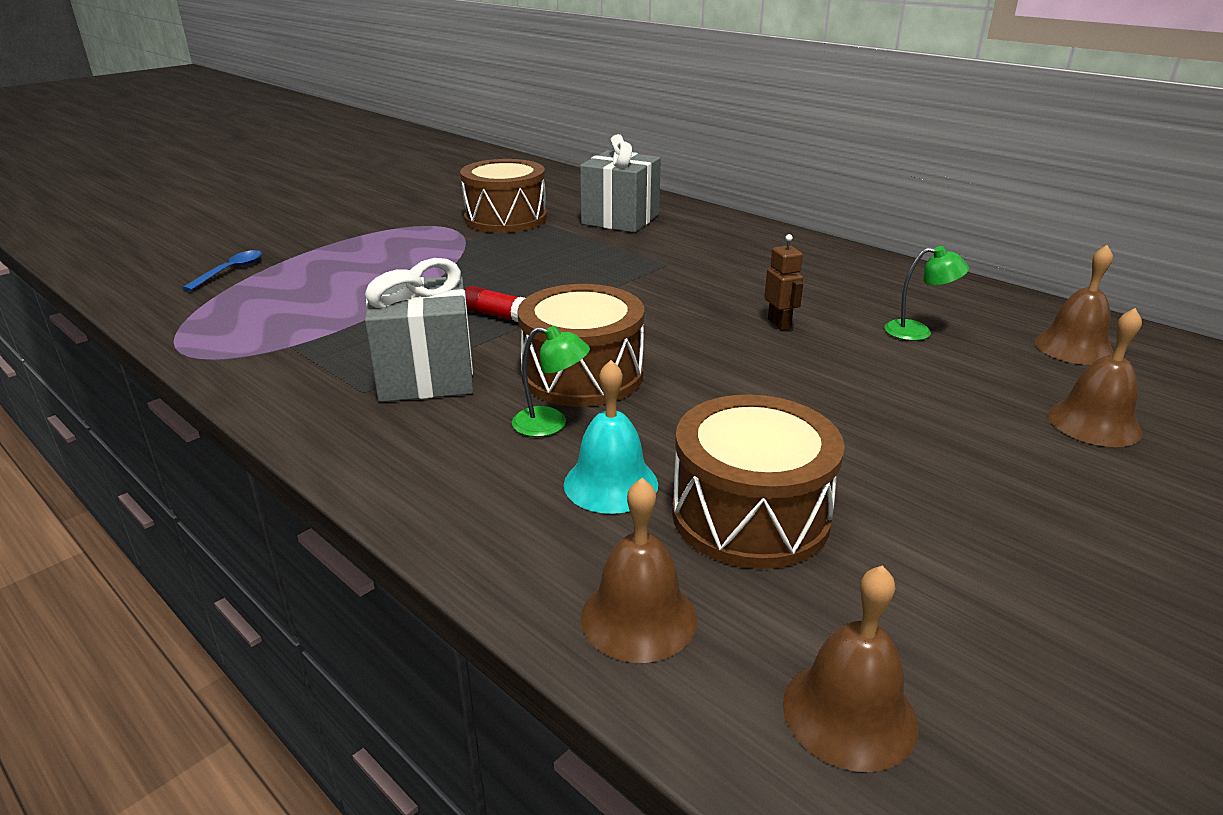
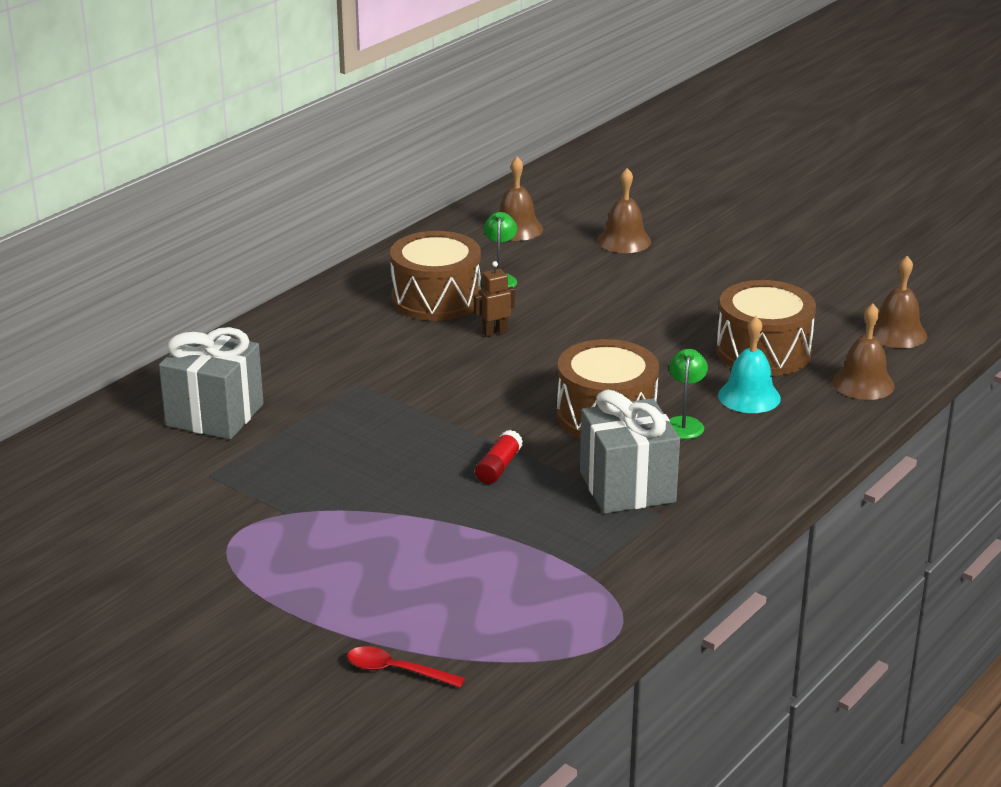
camera: 95 degrees left, 0 degrees up
blue spoon [182,250,262,291] -> red spoon [347,646,465,688]
brown drum [460,159,547,233] -> brown drum moved to [390,231,481,321]

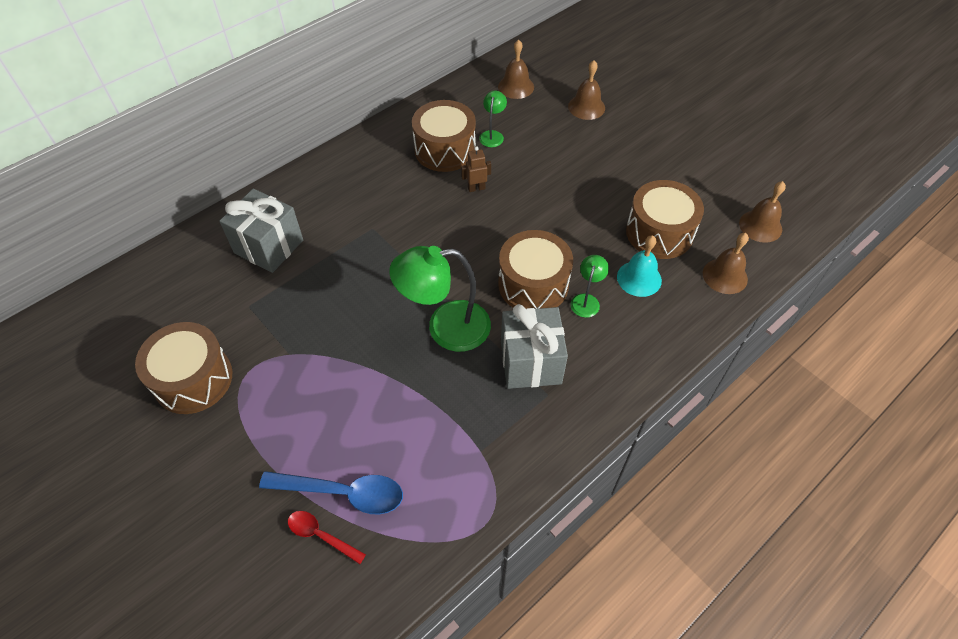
camera: 10 degrees right, 25 degrees up
red glue stick [475,430,523,484] -> green lamp [389,246,491,352]
none -> brown drum [135,322,232,414]
none -> blue spoon [259,471,403,514]

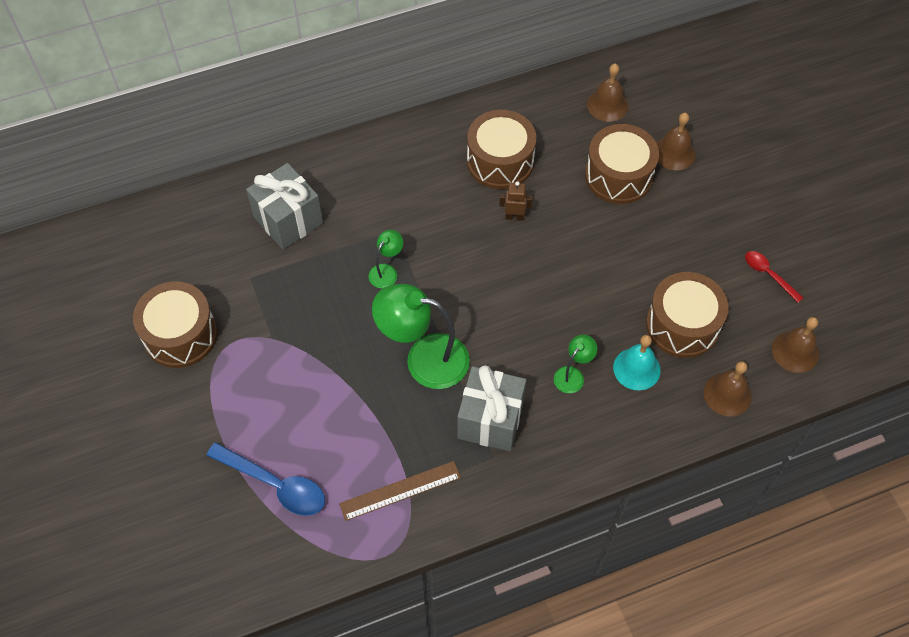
camera: 20 degrees right, 5 degrees up
red spoon [288,511,366,564] -> red spoon moved to [745,251,803,303]
green lamp [479,91,507,147] -> green lamp moved to [368,230,403,288]
brown drum [498,230,573,309] -> brown drum moved to [585,124,659,204]
none -> brown ruler [339,461,461,521]

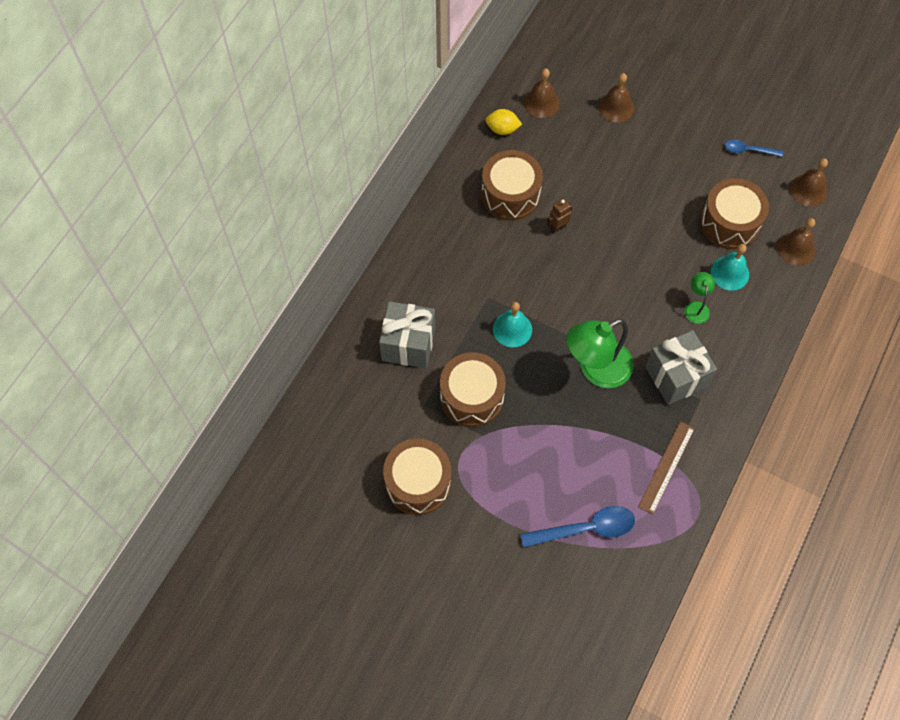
camera: 40 degrees left, 5 degrees up
green lamp [368,230,403,288] -> turquoise bell [493,302,532,347]
brown drum [585,124,659,204] -> brown drum moved to [440,352,506,427]
red spoon [745,251,803,303] -> blue spoon [725,139,783,157]
none -> yellow lemon [486,109,522,135]

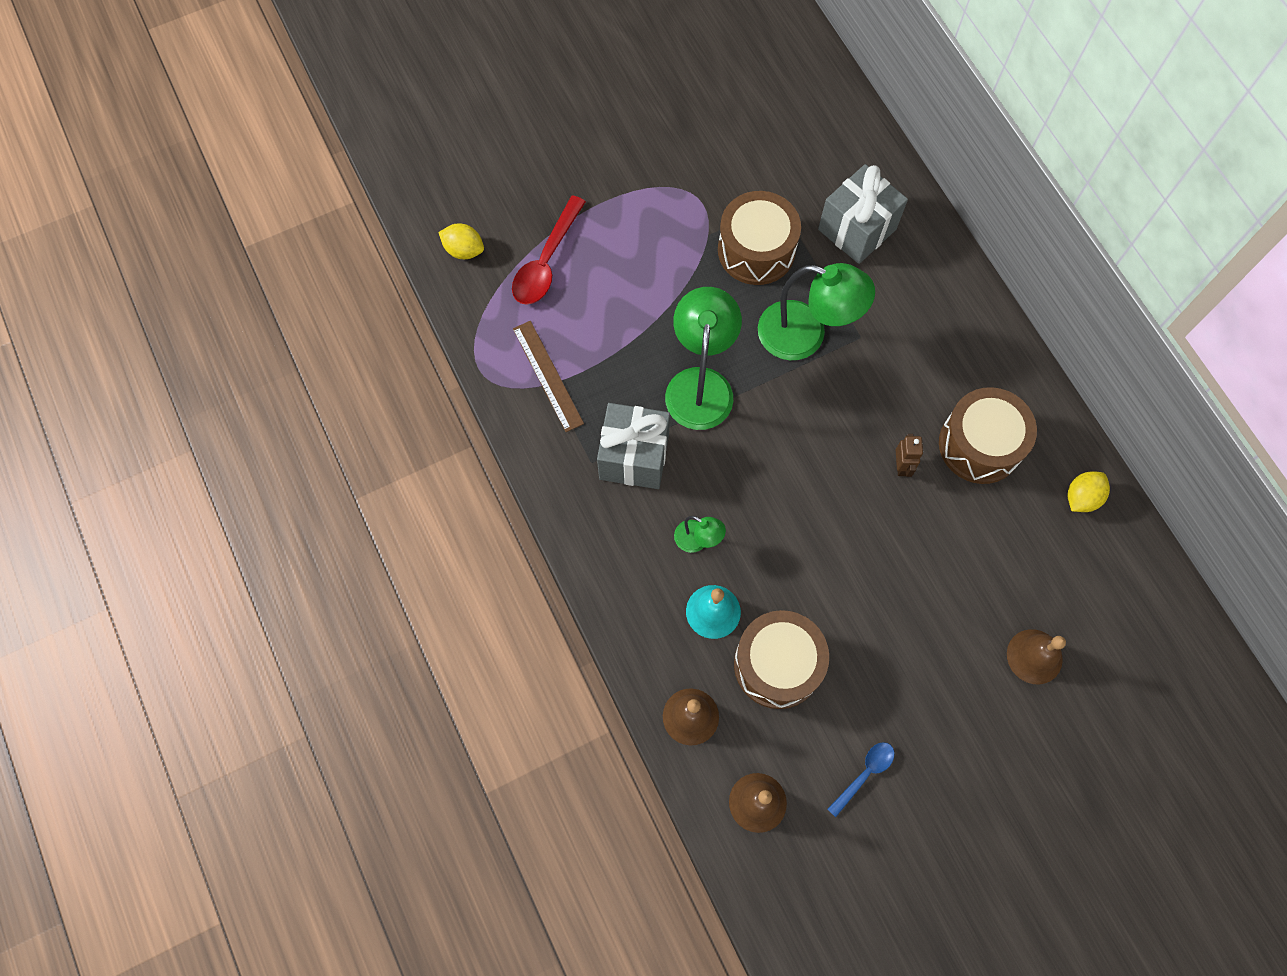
camera: 125 degrees right, 5 degrees up
brown drum [383,438,451,515] -> none
turquoise bell [493,302,532,347] -> green lamp [758,263,875,360]
blue spoon [520,506,635,548] -> red spoon [512,195,586,305]
brown bell [524,69,560,118] -> none
none -> yellow lemon [438,224,484,259]

